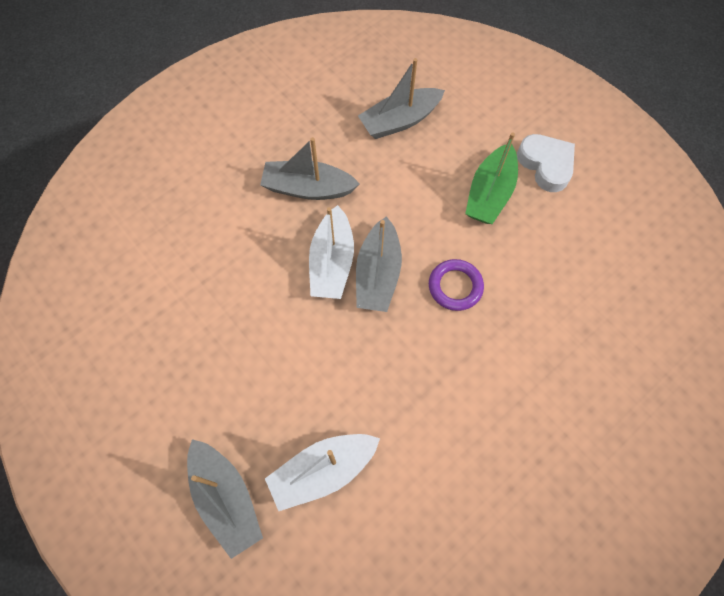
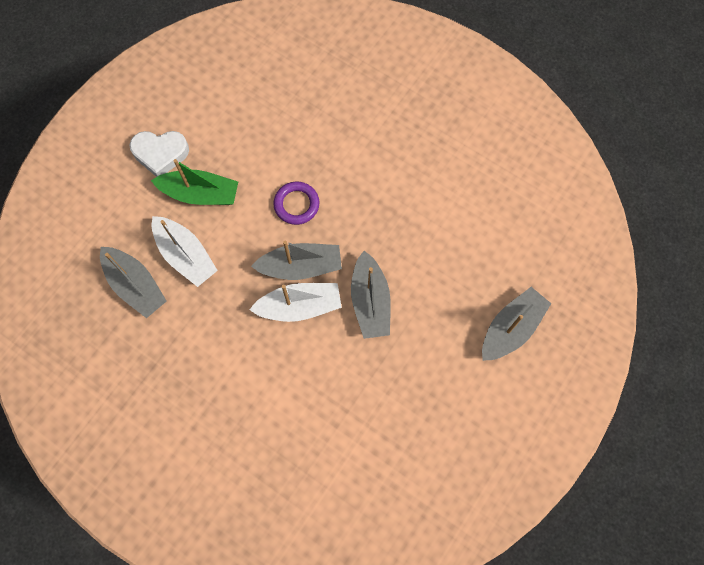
camera: 105 degrees left, 5 degrees up
grey boat [260,137,360,200] -> grey boat moved to [351,251,391,339]
white boat [265,434,380,511] -> white boat moved to [152,216,218,287]
white heart [517,134,575,192] -> white heart turned 135 degrees counterclockwise [130,131,189,177]

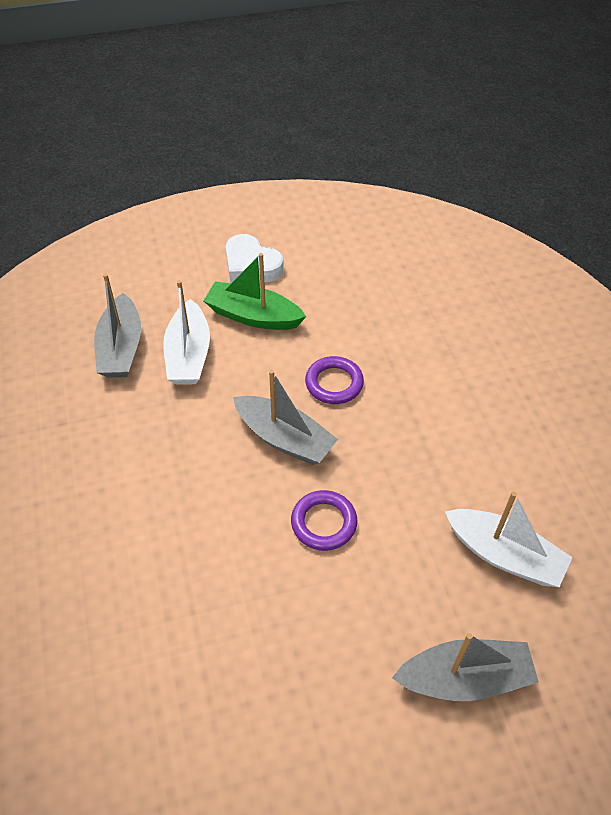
camera: 40 degrees right, 20 degrees down
green boat [151,159,238,205] -> green boat turned 150 degrees clockwise [204,253,306,330]
white boat [249,283,342,322] -> white boat moved to [445,492,573,587]
grey boat [351,251,391,339] -> purple ring [291,490,358,551]

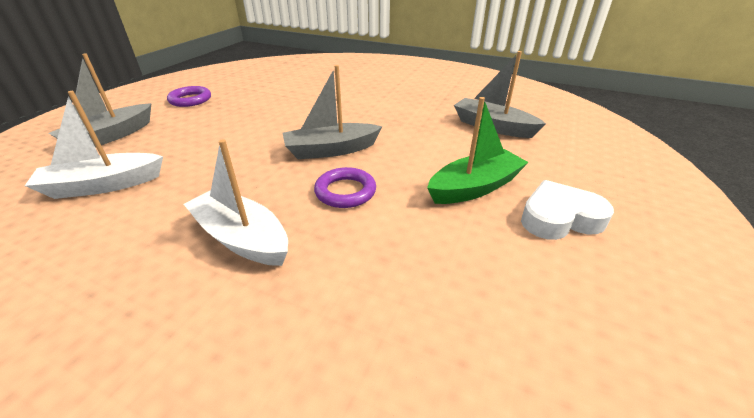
camera: 130 degrees right, 15 degrees down
white boat [163,280,210,385] -> white boat moved to [184,139,288,266]
purple ring [291,490,358,551] -> purple ring moved to [167,86,211,107]

